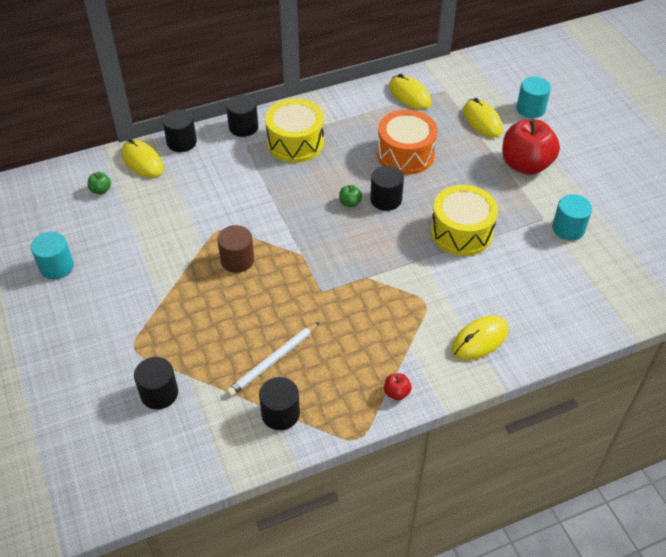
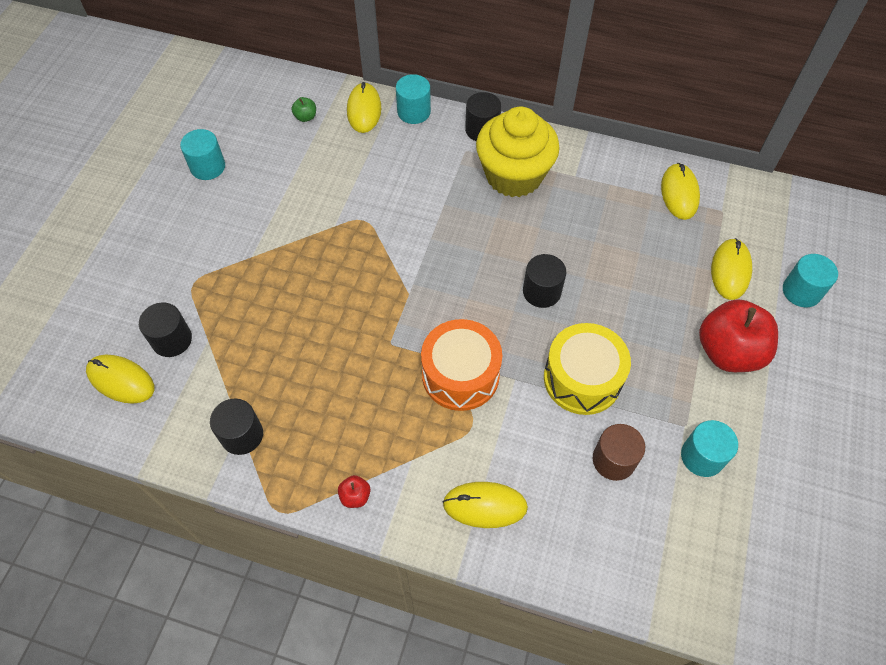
camera: 40 degrees right, 10 degrees up
black cylinder [162,109,197,152] -> turquoise cylinder [396,74,431,124]
brown cylinder [217,225,254,273] -> brown cylinder moved to [593,424,645,481]
white pencil [227,322,319,396] -> none
yellow drum [265,99,324,163] -> yellow cupcake [476,107,560,197]
green apple [339,185,362,208] -> none
orange drum [377,110,438,175] -> orange drum moved to [421,319,502,411]
none -> yellow mouse [86,355,154,404]

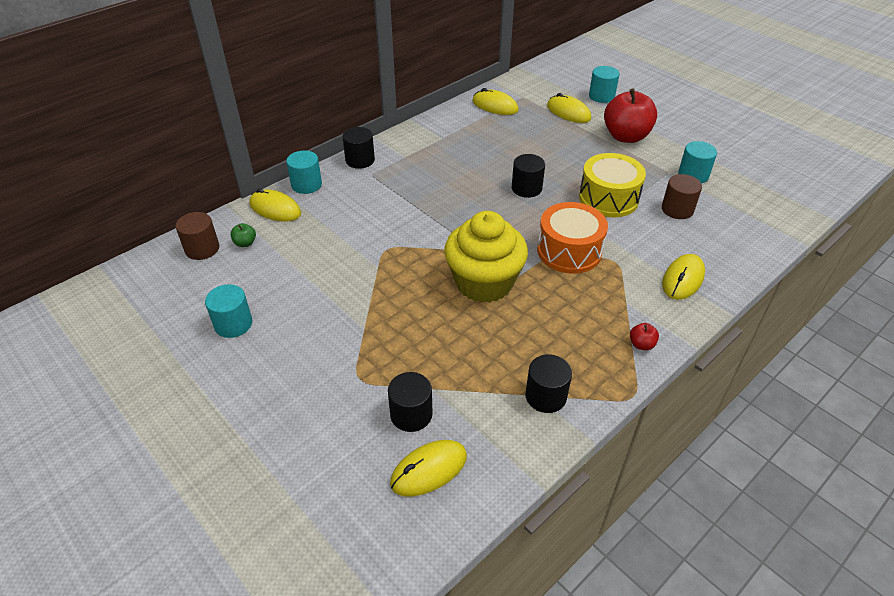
camera: 60 degrees left, 15 degrees down
yellow cupcake [476,107,560,197] -> yellow cupcake moved to [444,211,528,303]
none -> brown cylinder [176,212,219,260]

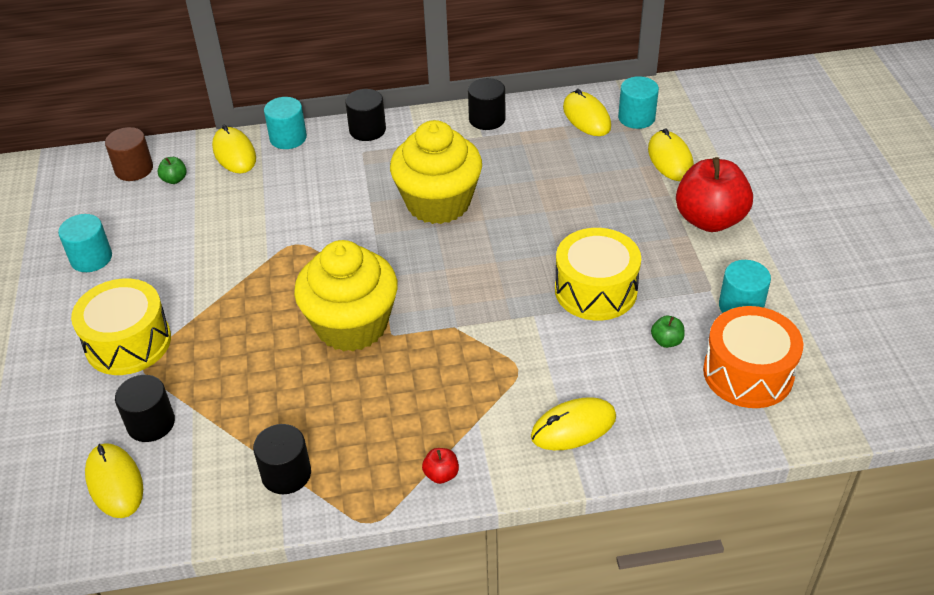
camera: 35 degrees right, 0 degrees up
yellow mouse [390,440,467,497] -> yellow mouse turned 60 degrees clockwise [85,443,143,518]
black cylinder [512,154,545,198] -> black cylinder moved to [468,78,505,130]
orange drum [537,202,608,274] -> orange drum moved to [703,306,803,408]
turquoise cylinder [589,66,620,103] -> turquoise cylinder moved to [618,76,659,129]
brown cylinder [662,174,702,219] -> green apple [651,315,685,348]
none -> yellow drum [71,278,171,375]
none -> yellow cupcake [390,120,482,224]

